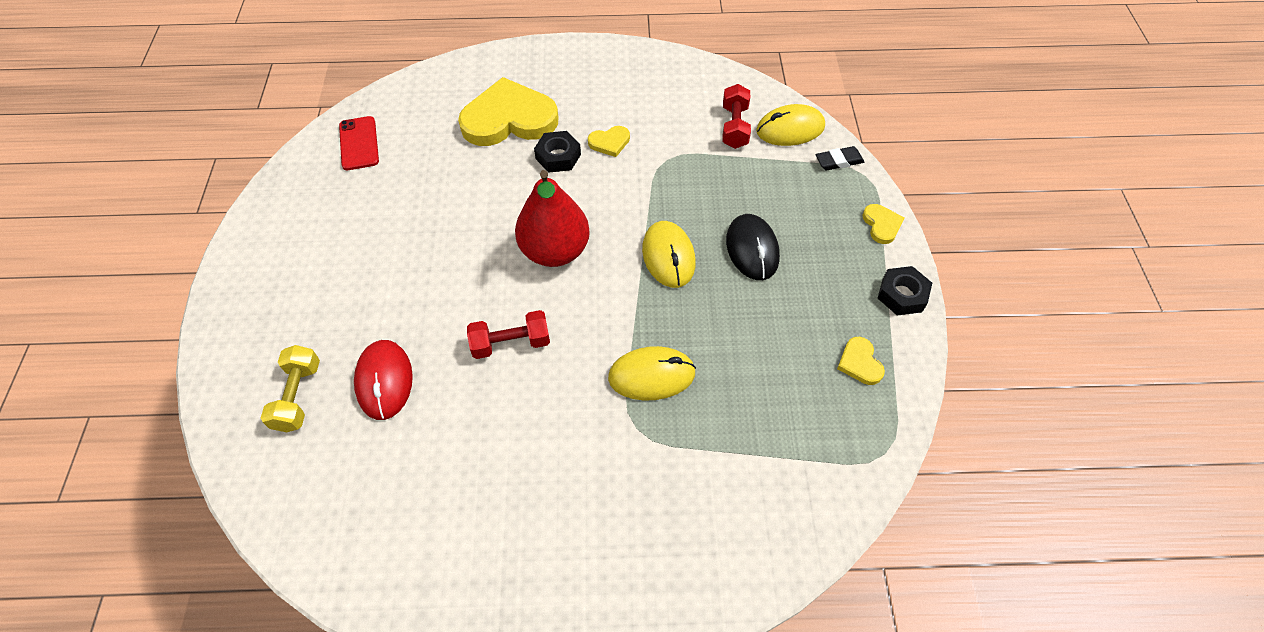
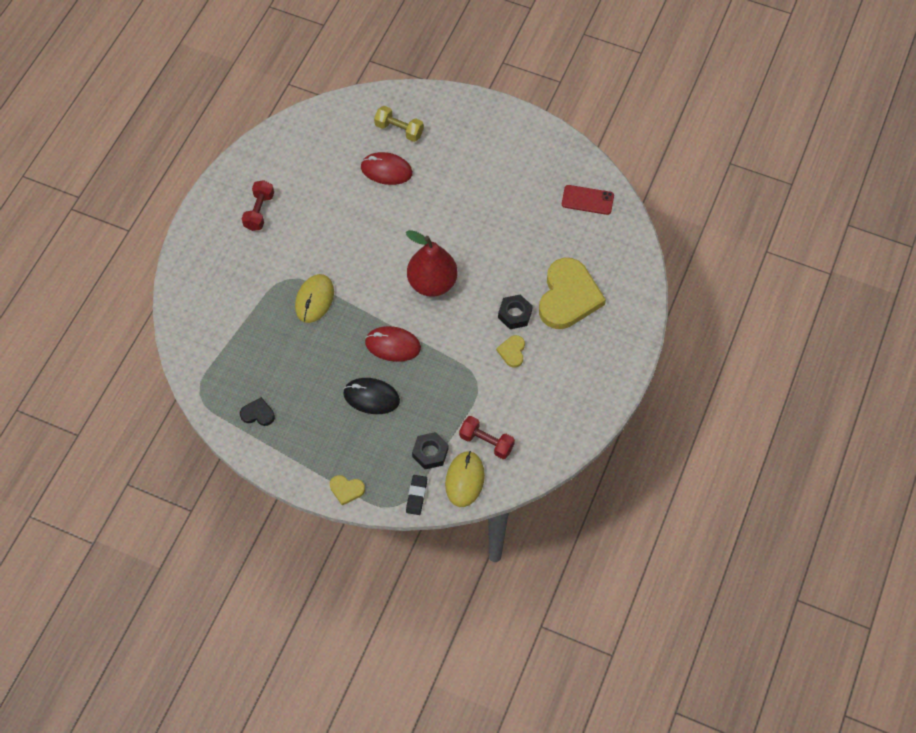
camera: 115 degrees right, 5 degrees up
red dumbbell [467,310,550,359] -> red dumbbell moved to [242,180,274,231]
yellow mouse [642,221,696,288] -> red mouse [365,326,421,362]
yellow heart [837,337,885,385] -> black heart [240,397,275,426]
black nut [878,266,932,316] -> black nut moved to [412,432,448,469]

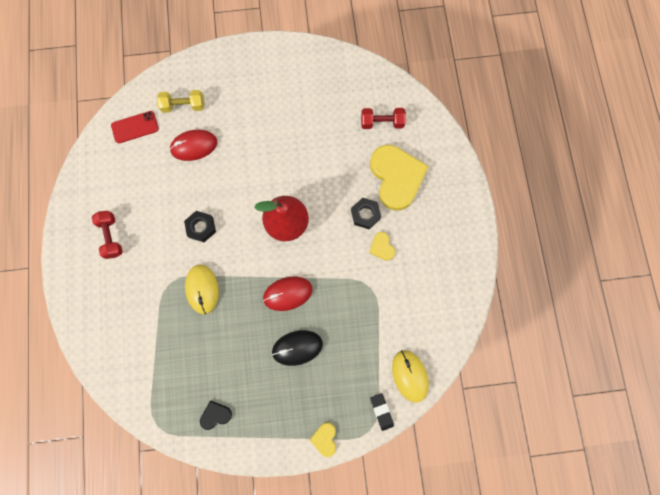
camera: 30 degrees left, 15 degrees up
yellow heart [330,475,365,505] -> yellow heart turned 105 degrees clockwise [310,422,336,457]
black nut [412,432,448,469] -> black nut moved to [184,211,216,242]
red dumbbell [459,416,515,459] -> red dumbbell moved to [361,108,406,129]
red phone [562,185,614,215] -> red phone moved to [111,111,159,143]

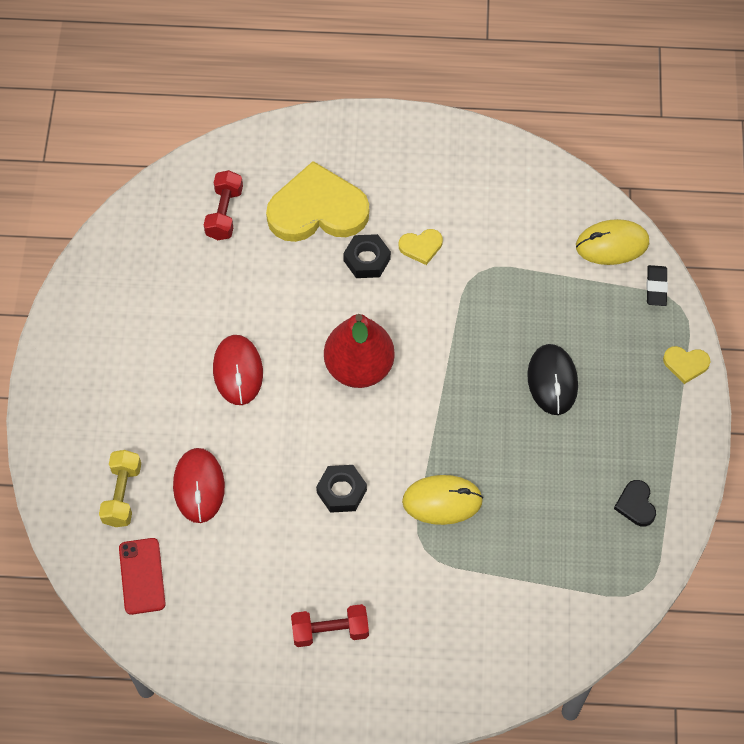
camera: 80 degrees left, 15 degrees down
red mouse [263,276,312,311] -> red mouse moved to [213,335,263,405]
black eraser [370,393,394,431] -> black eraser turned 75 degrees counterclockwise [646,265,668,306]

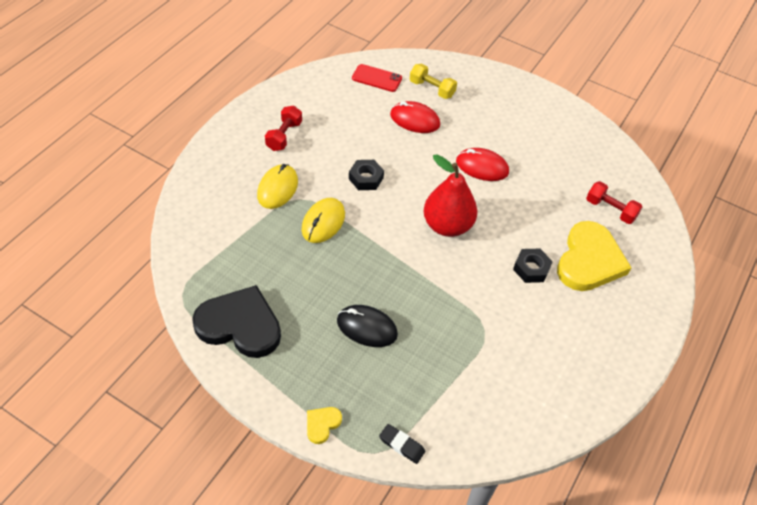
camera: 115 degrees right, 10 degrees down
yellow heart [399,229,443,265] -> none
yellow mouse [576,219,649,265] -> yellow mouse moved to [257,164,298,209]
black heart [614,480,656,527] -> black heart [192,285,281,358], size x2.31

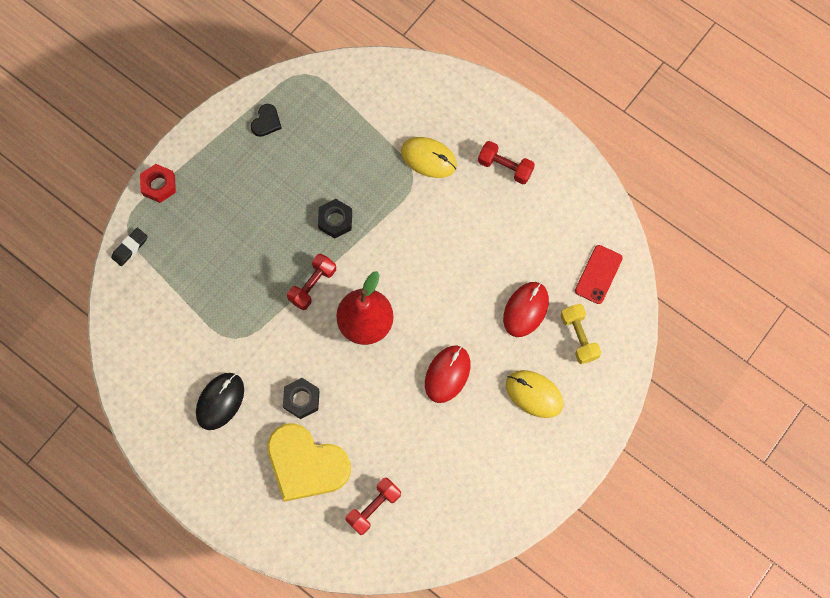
camera: 100 degrees right, 20 degrees up
black heart [192,285,281,358] -> black heart [251,104,282,137], size x0.43
yellow mouse [301,198,345,243] -> yellow mouse moved to [506,370,563,418]
yellow heart [307,407,342,444] -> red nut [140,164,176,203]
black mouse [337,305,398,347] -> black mouse moved to [196,373,244,430]
black nut [349,160,384,190] -> black nut moved to [318,199,352,239]
yellow dumbbell [410,64,457,99] -> yellow dumbbell turned 60 degrees counterclockwise [561,304,601,364]
none -> red dumbbell [287,254,336,310]

